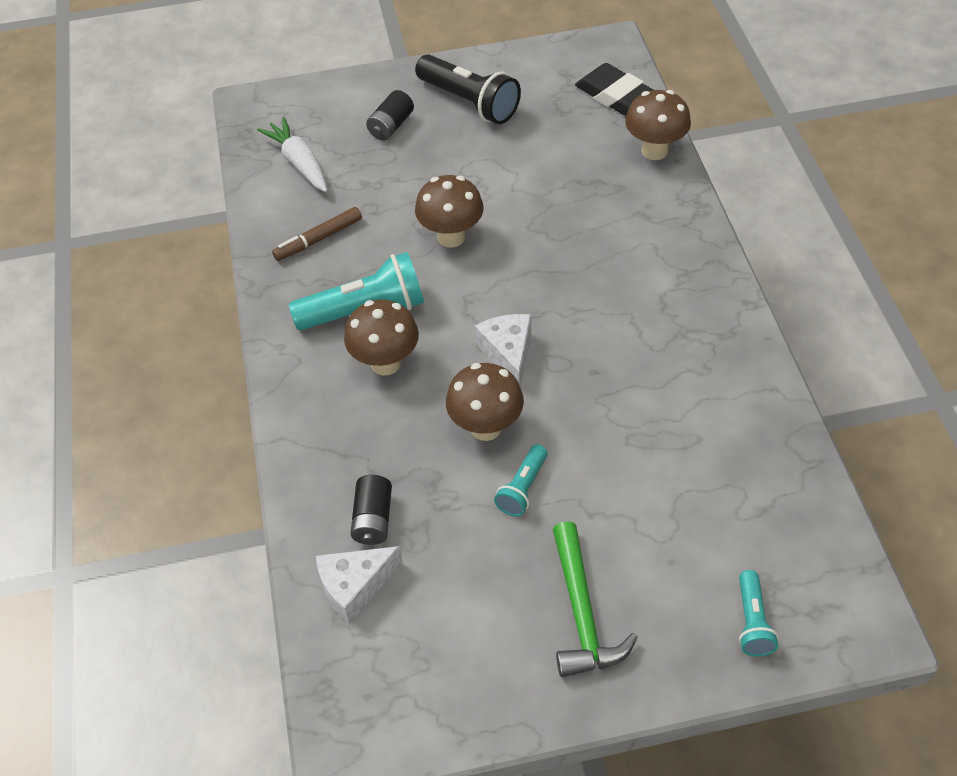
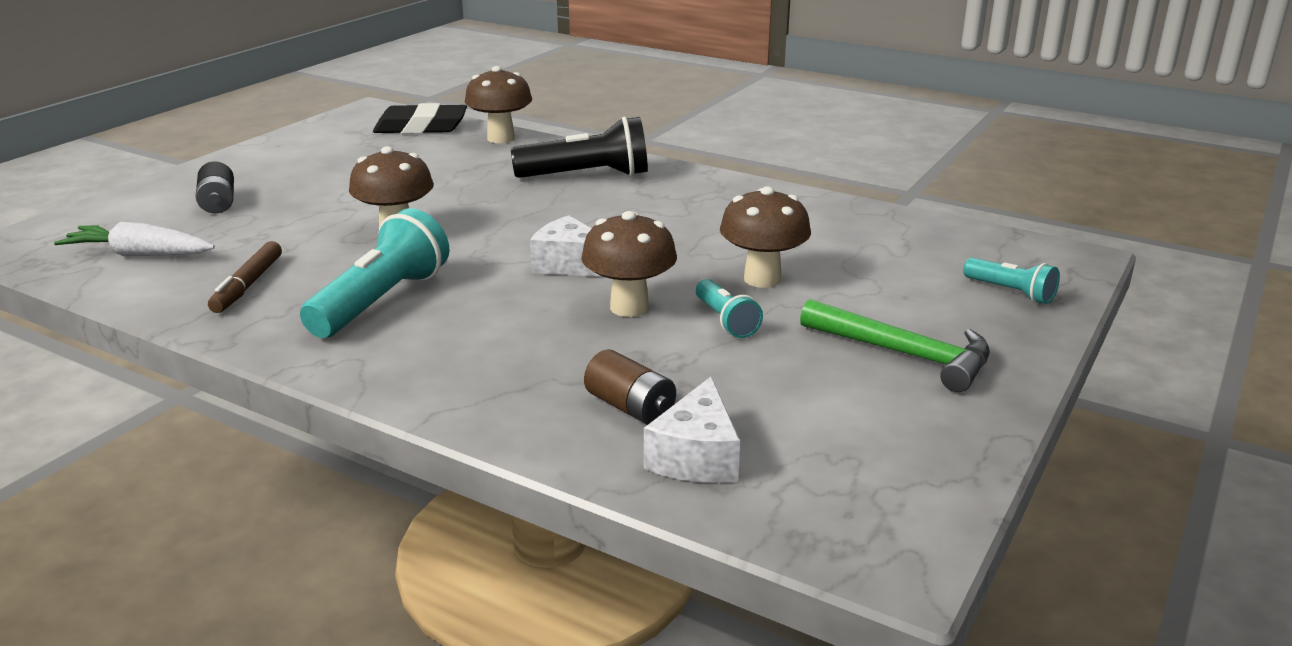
camera: 50 degrees left, 25 degrees down
brown mushroom [344,300,419,375] -> brown mushroom moved to [720,186,811,288]
black battery [350,475,392,545] -> brown battery [584,349,676,425]
black flashlight [415,54,521,124] -> black flashlight moved to [511,117,648,178]

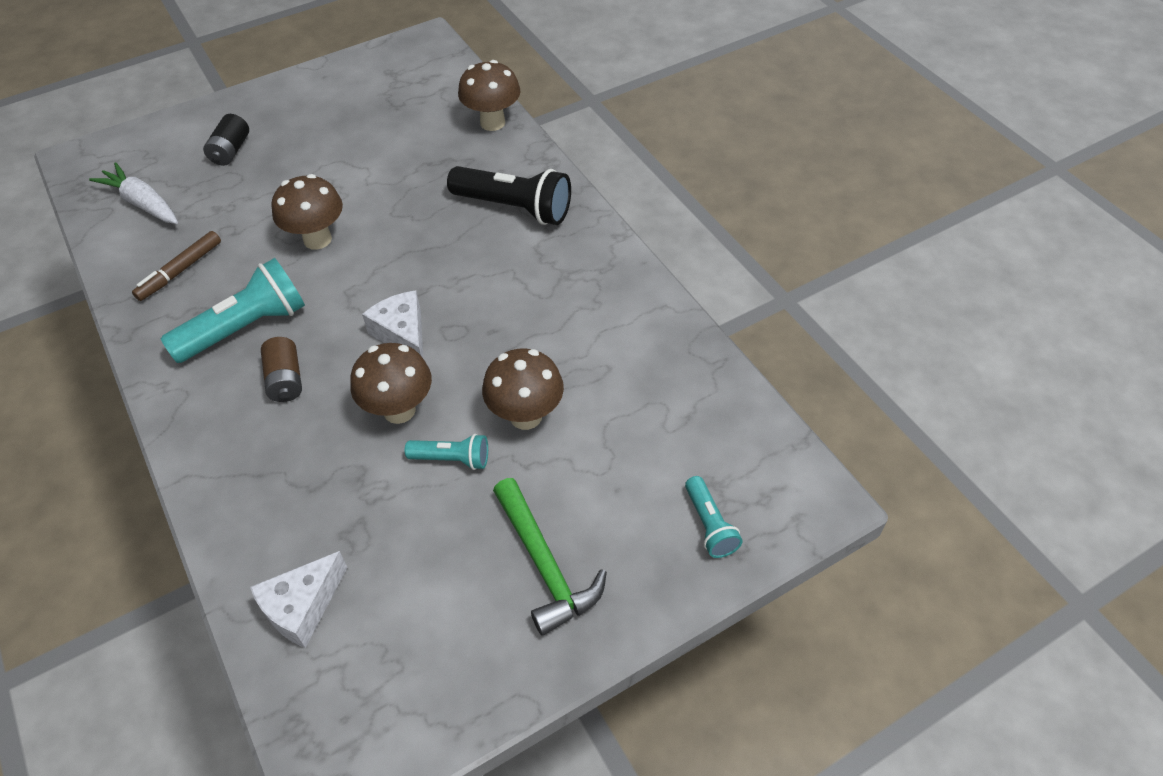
camera: 30 degrees right, 25 degrees up
black eraser [373,103,467,134] -> none
brown battery [584,349,676,425] -> brown battery moved to [261,337,302,402]
turquoise flashlight [696,279,763,338] -> turquoise flashlight turned 90 degrees counterclockwise [405,434,488,470]

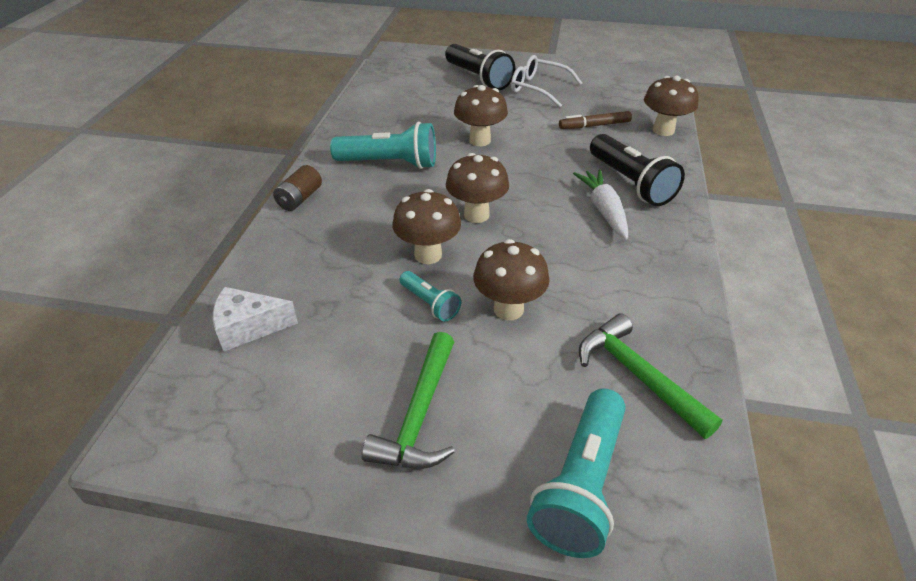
camera: 40 degrees right, 10 degrees down
white carrot [89,162,178,224] -> white carrot moved to [573,169,628,240]
brown marker [132,231,221,301] -> brown marker moved to [559,111,632,129]
black battery [203,114,249,166] -> black flashlight [445,44,515,90]
brown battery [261,337,302,402] -> brown battery moved to [273,165,322,211]
white cheese [362,290,423,358] -> brown mushroom [446,153,509,223]
turquoise flashlight [685,476,743,558] -> turquoise flashlight [527,388,626,558], size x1.85
none -> white glasses [511,55,582,108]
none -> green hammer [579,314,722,439]

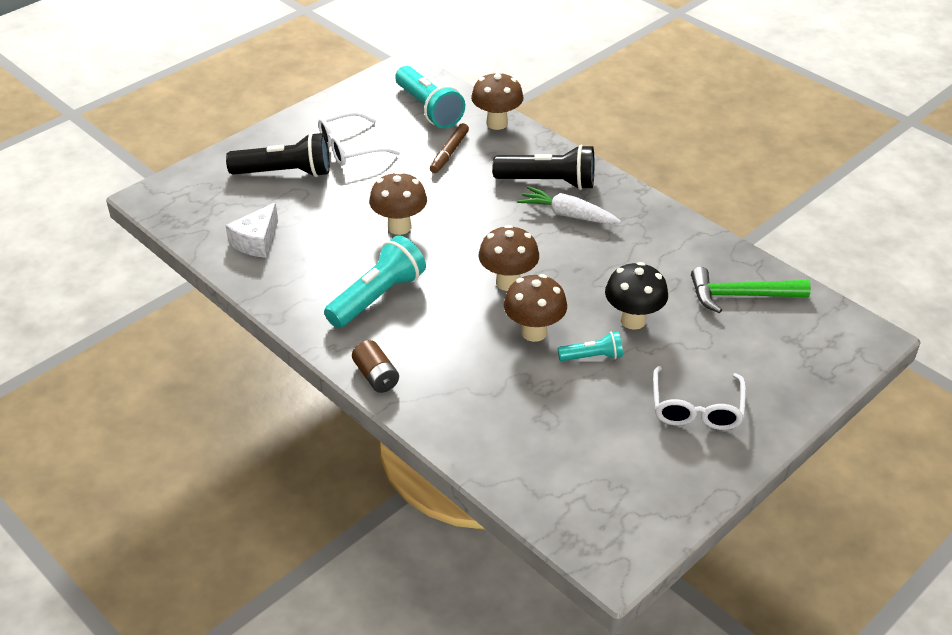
camera: 55 degrees left, 0 degrees up
white cheese [213,287,298,352] -> white cheese moved to [225,202,278,258]
green hammer [362,332,455,469] -> white glasses [653,366,746,430]
brown mushroom [473,239,550,320] -> black mushroom [605,262,668,330]
turquoise flashlight [527,388,626,558] -> turquoise flashlight moved to [395,66,465,128]

